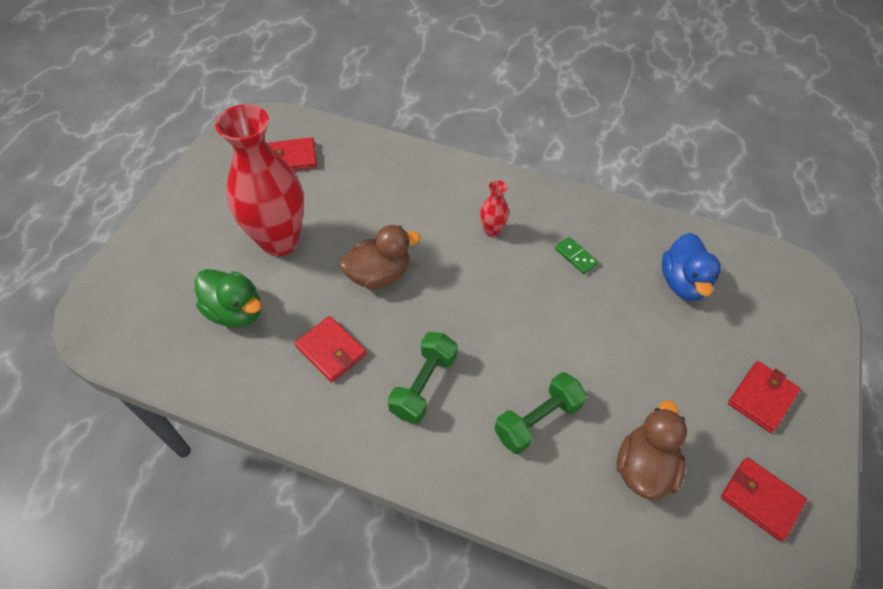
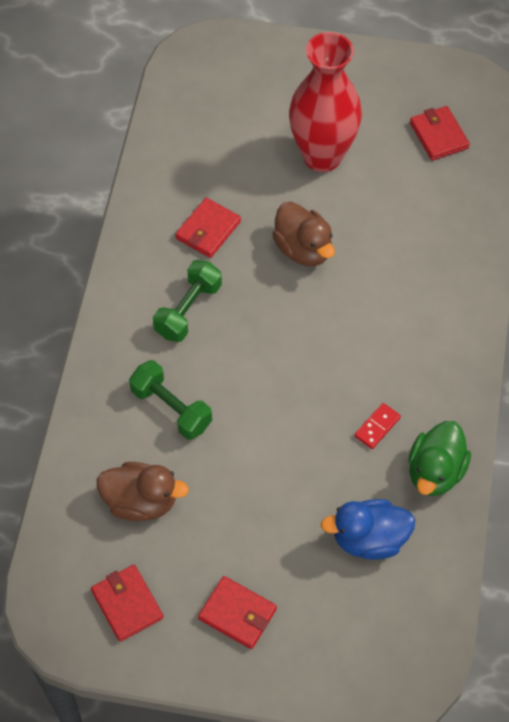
camera: 80 degrees right, 5 degrees up
green duck [195,269,261,327] -> green duck moved to [408,421,471,496]
green dumbbell [388,332,458,424] -> green dumbbell turned 75 degrees counterclockwise [153,260,222,342]
red vase [480,180,509,237] -> none
green domino [555,237,599,274] -> red domino [354,403,401,449]
red wallet [721,458,807,542] -> red wallet turned 60 degrees counterclockwise [91,565,163,642]

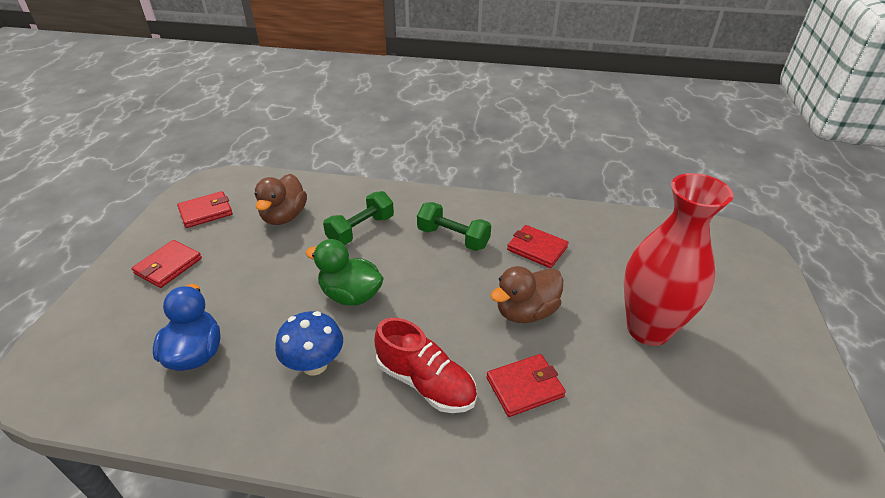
camera: 90 degrees right, 20 degrees down
red domino [354,403,401,449] -> blue mushroom [275,311,343,376]
green duck [408,421,471,496] -> green duck moved to [306,239,384,306]
red wallet [410,106,470,161] -> red wallet moved to [486,354,566,417]
none -> red shoe [374,318,477,413]

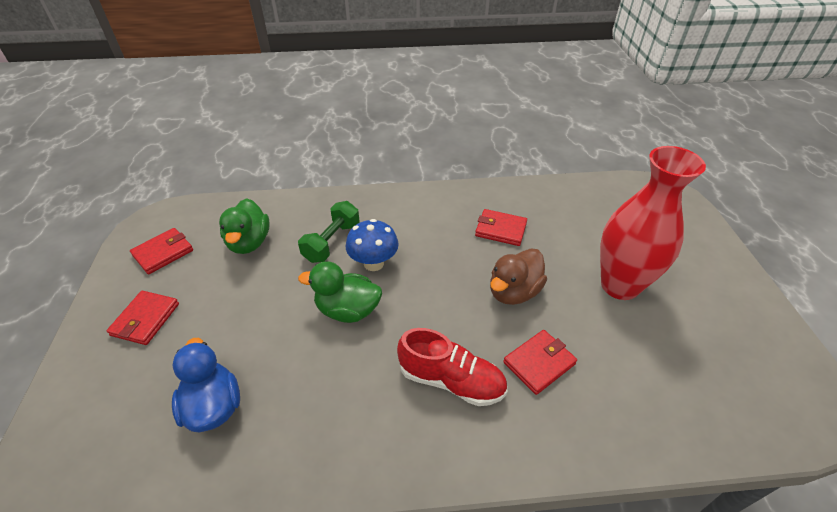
camera: 15 degrees left, 5 degrees up
brown duck [255,174,307,225] -> green duck [219,198,270,254]
blue mushroom [275,311,343,376] -> blue mushroom moved to [346,219,399,271]
green dumbbell [417,202,491,251] -> none

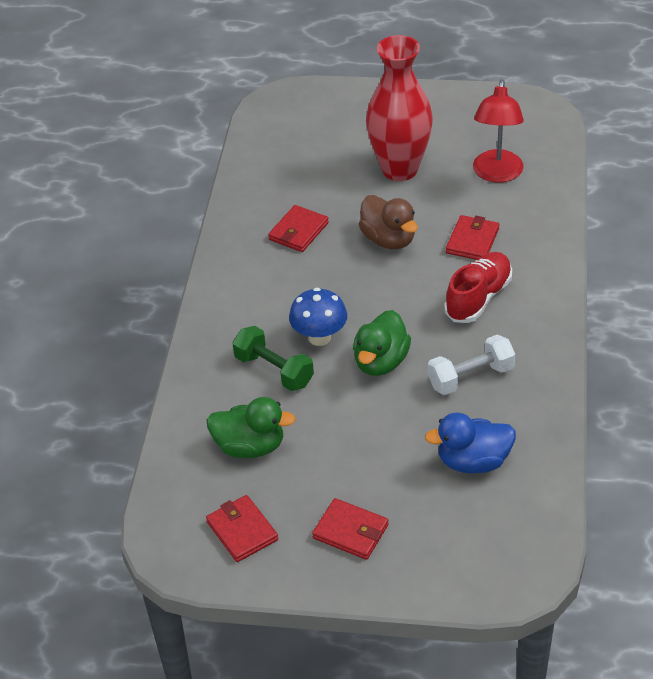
camera: 75 degrees left, 0 degrees up
red wallet [503,330,577,395] -> red wallet turned 45 degrees clockwise [446,215,499,260]
none -> white dumbbell [428,335,515,395]
none -> red lamp [473,80,524,183]

